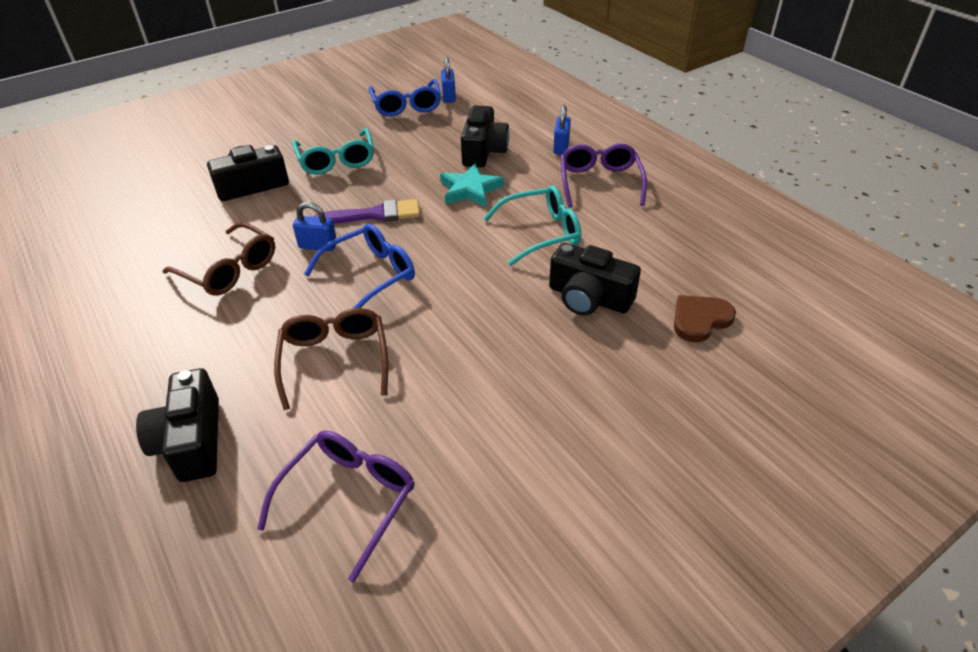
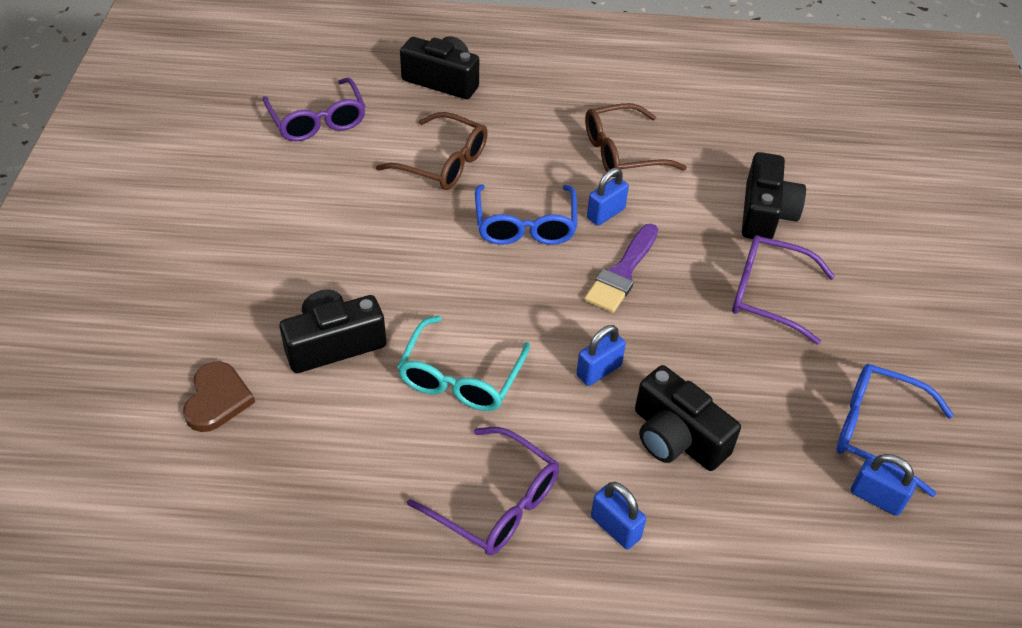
camera: 125 degrees right, 5 degrees up
turquoise glasses [292,128,374,175] -> purple glasses [732,235,835,344]
turquoise star [440,163,504,207] -> blue padlock [576,325,626,386]

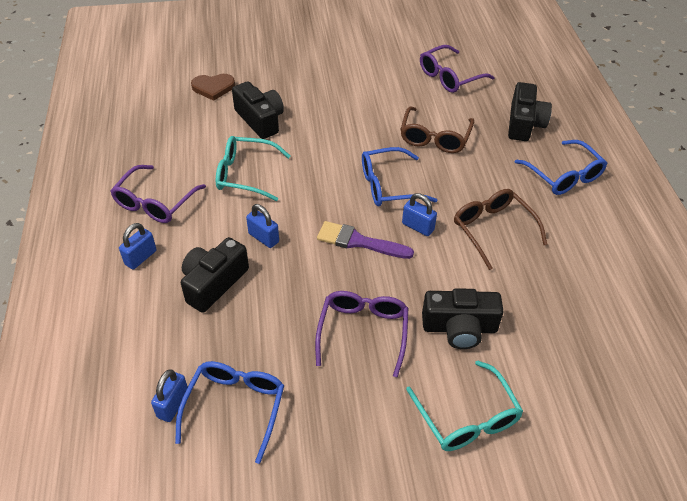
camera: 80 degrees right, 0 degrees up
none -> turquoise glasses [406,360,523,451]
none -> blue glasses [515,140,607,195]

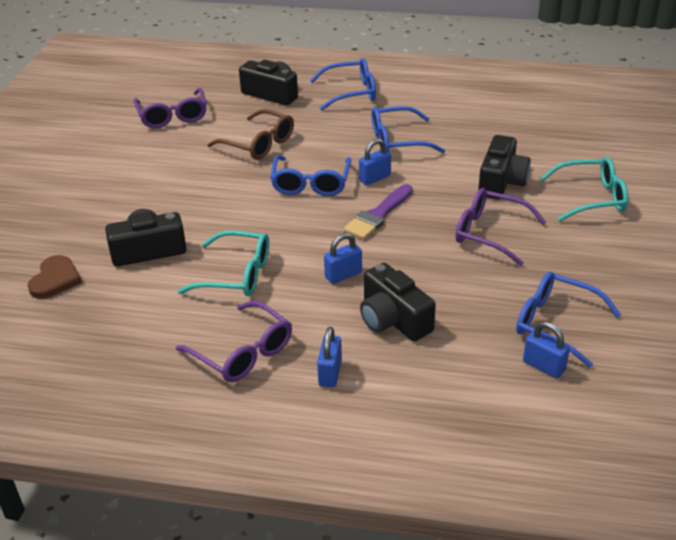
camera: 70 degrees left, 10 degrees down
blue padlock [119,223,156,269] -> blue padlock turned 45 degrees clockwise [317,327,342,387]
turquoise glasses [216,136,291,201] -> turquoise glasses turned 105 degrees counterclockwise [178,230,269,296]
brown glasses [454,189,548,270] -> blue glasses [372,106,445,153]

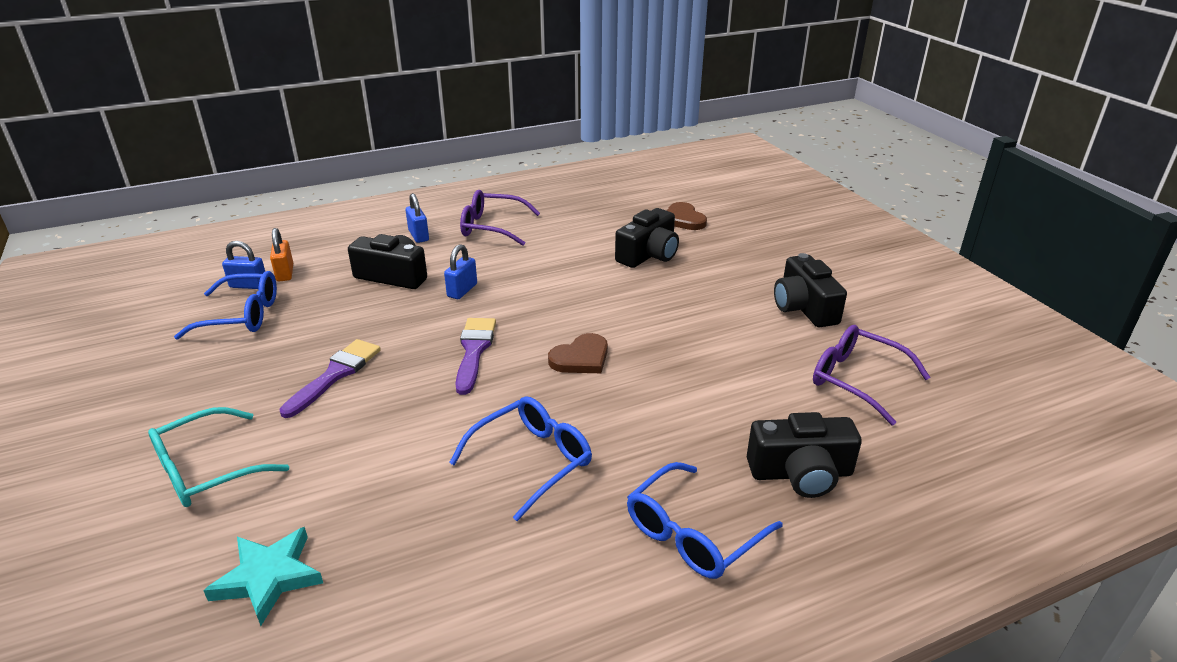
camera: 145 degrees right, 5 degrees down
turquoise glasses [178,230,269,296] -> none
brown glasses [207,109,294,160] -> none
blue glasses [270,155,351,196] -> brown heart [548,333,608,373]
blue padlock [359,139,391,185] -> none
purple glasses [455,188,547,266] -> purple brush [279,339,381,418]
black camera [478,135,531,199] -> black camera moved to [774,253,847,327]
none -> turquoise star [203,527,323,626]
none -> orange padlock [270,228,293,282]

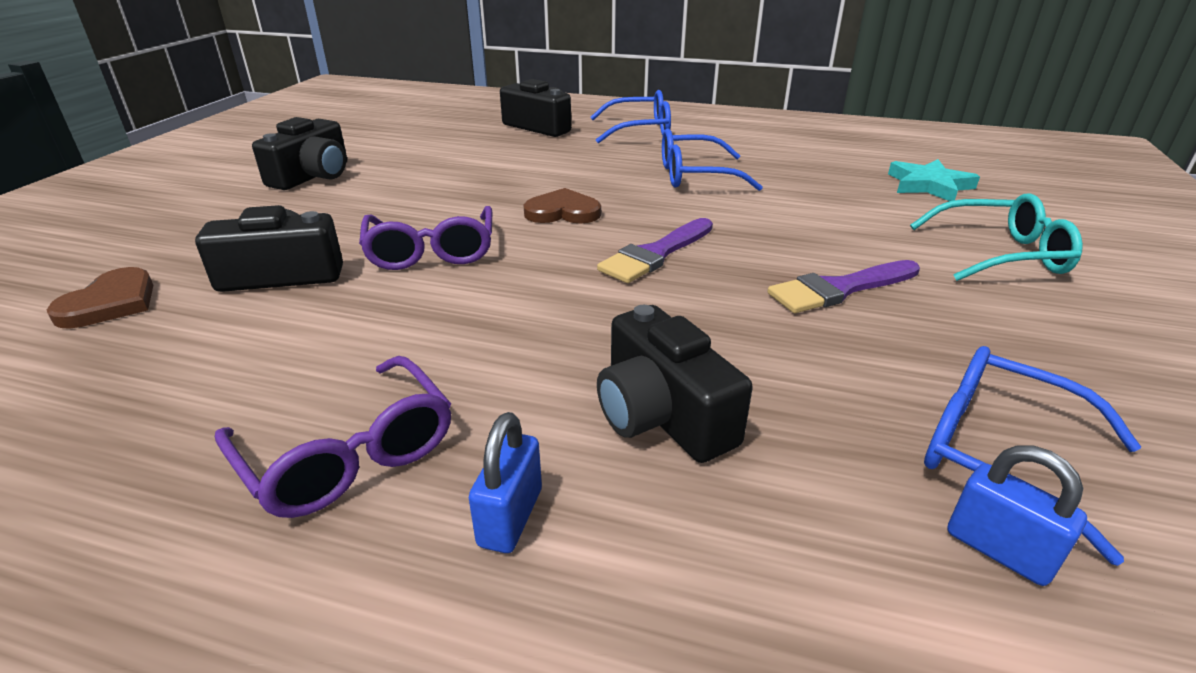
camera: 140 degrees left, 0 degrees up
orange padlock [270,228,293,282] -> none
blue padlock [444,244,477,299] -> none
purple glasses [813,325,931,425] -> purple glasses moved to [359,206,492,270]

